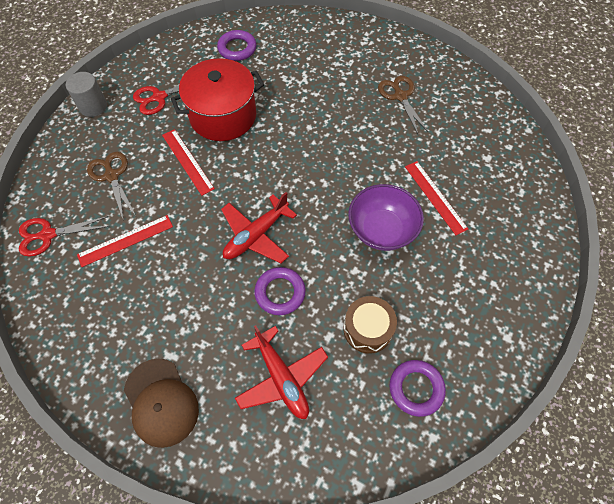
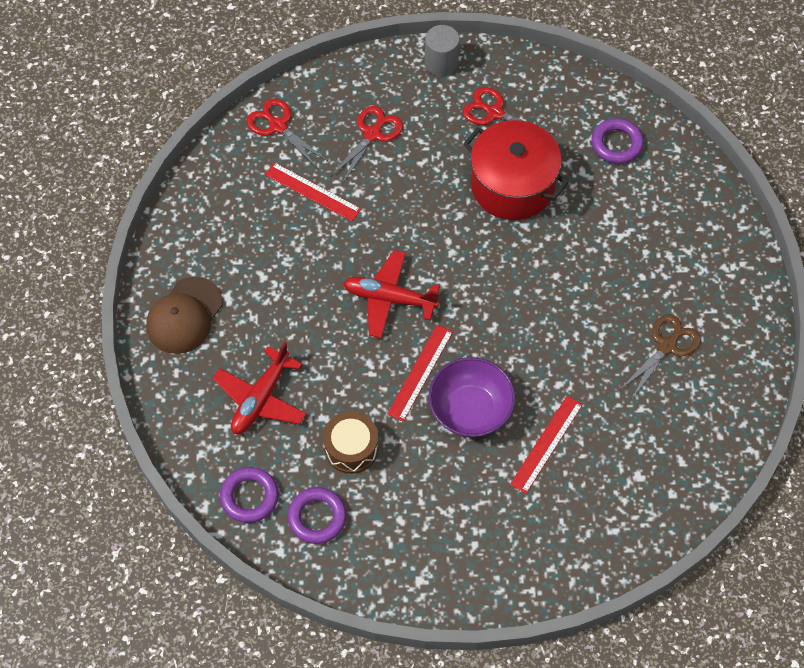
camera: 60 degrees right, 0 degrees up
brown scissors [87,152,136,221] -> red scissors [330,106,403,184]
red ruler [162,129,215,196] -> red ruler moved to [387,324,453,422]
purple ring [254,267,306,315] -> purple ring moved to [220,467,279,523]

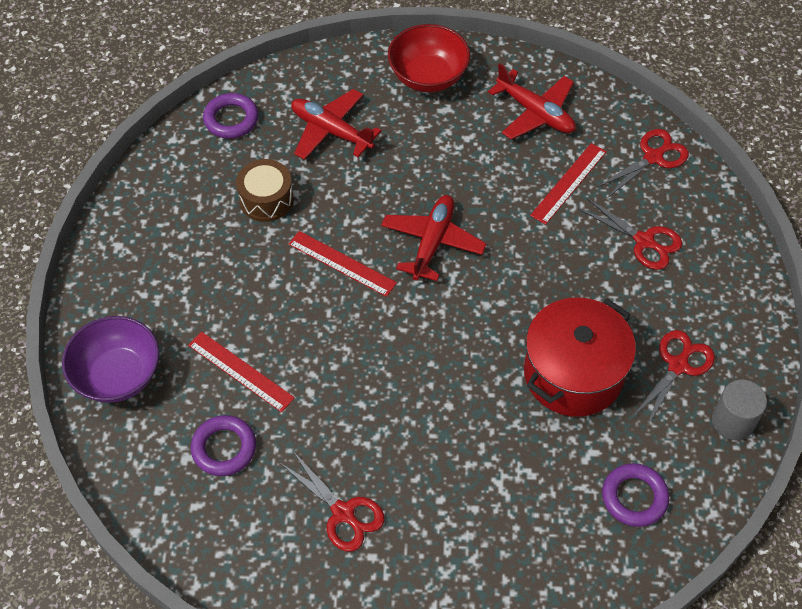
camera: 95 degrees right, 5 degrees down
brown cap [146,277,223,354] -> red bowl [388,24,470,92]
purple ring [288,487,347,544] -> purple ring moved to [191,415,256,476]
grey cylinder [425,25,460,76] -> grey cylinder moved to [712,380,767,440]
purple bowl [428,357,515,437] -> purple bowl moved to [62,316,159,403]
brown scissors [621,314,701,397] -> red scissors [280,451,385,552]
none -> red plane [488,63,576,140]

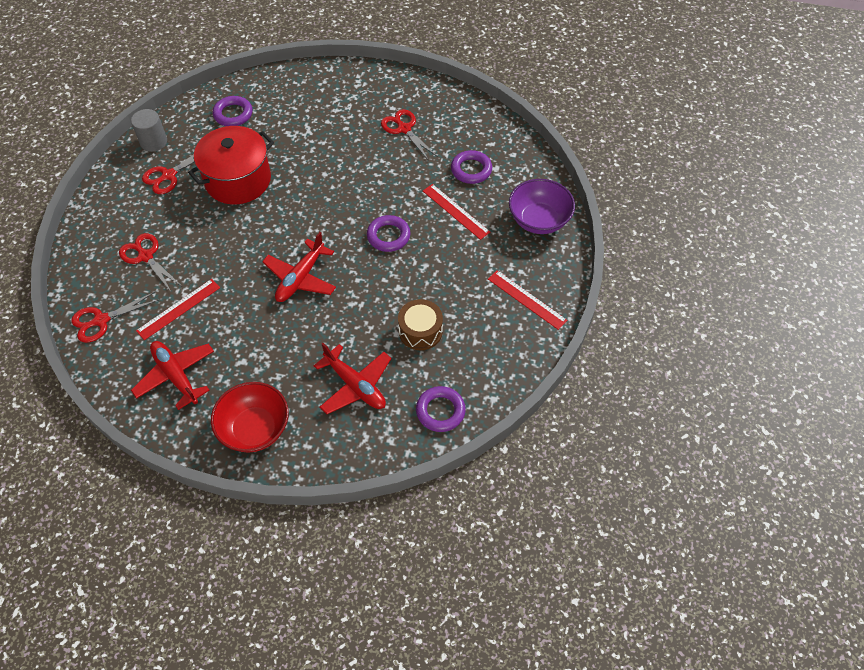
camera: 170 degrees left, 0 degrees up
red ruler [289,231,397,297] -> red ruler moved to [488,270,567,330]
none -> purple ring [367,215,410,252]

